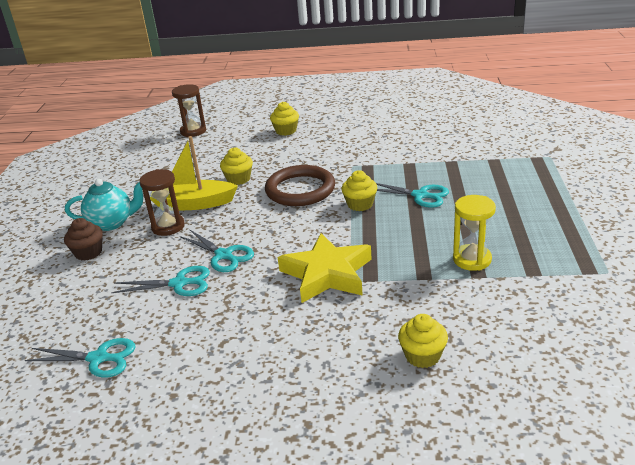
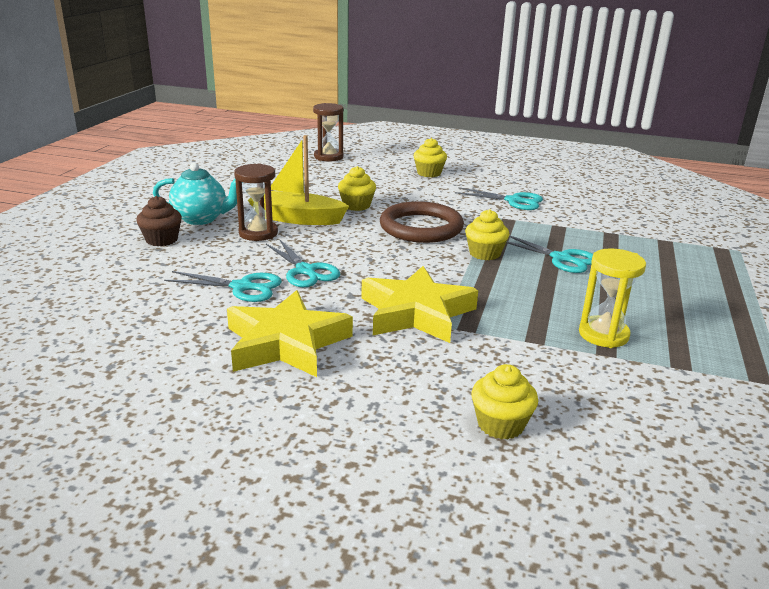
camera: 10 degrees right, 5 degrees down
turquoise scissors [25,338,135,378] -> turquoise scissors moved to [455,187,543,210]
none -> yellow star [227,290,353,377]

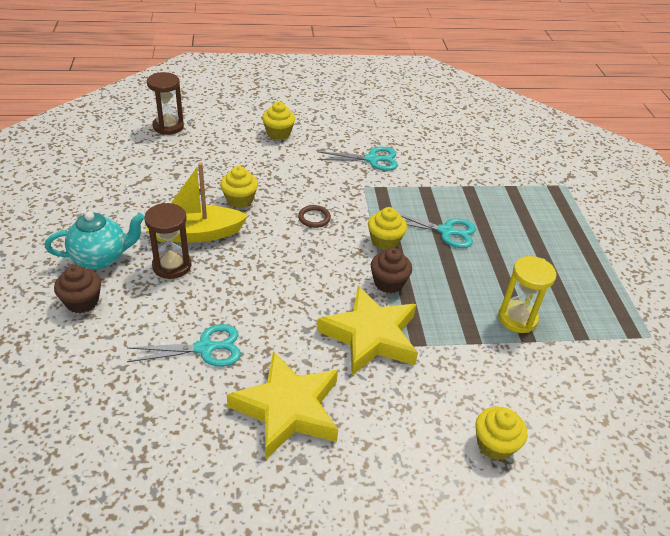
camera: 25 degrees left, 15 degrees up
turquoise scissors [266,239,340,287] -> none
brown ring [380,201,464,243] -> brown ring [298,205,331,228], size x0.42
none -> brown cupcake [371,248,412,293]

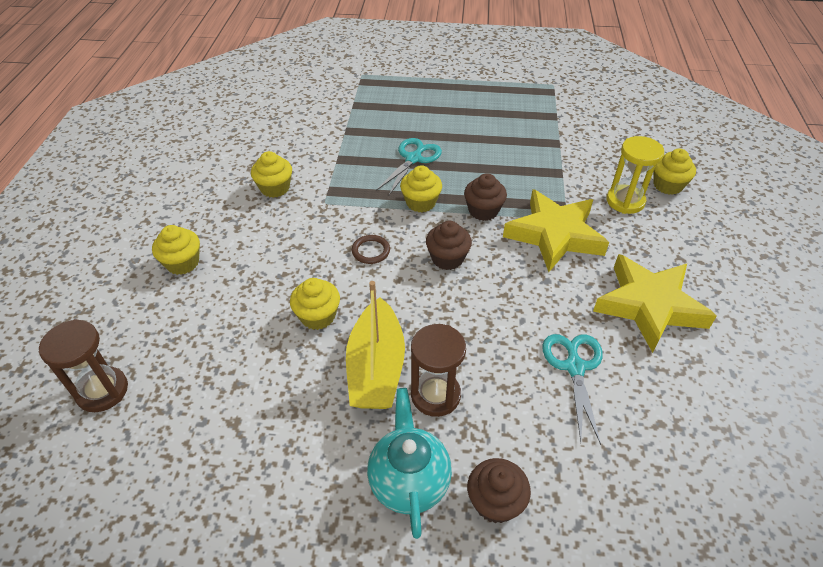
camera: 75 degrees left, 5 degrees up
turquoise scissors [318,147,398,171] -> yellow cupcake [251,151,292,198]
yellow hourglass [498,256,556,333] -> yellow hourglass moved to [606,136,664,214]
none -> brown cupcake [426,221,472,270]

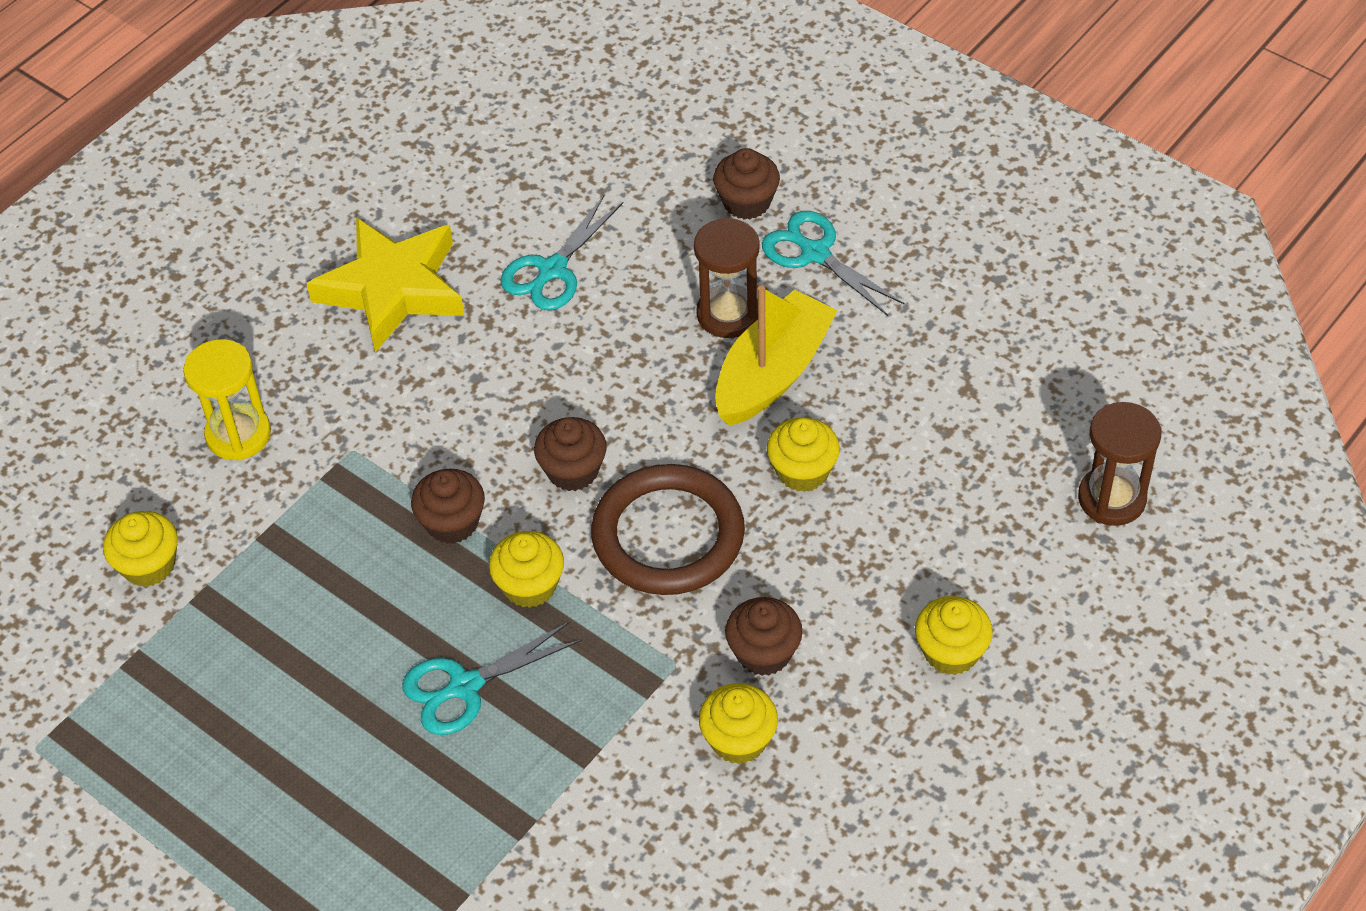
camera: 145 degrees left, 5 degrees up
brown ring [352,235,390,264] -> brown ring [591,464,745,595], size x2.40
turquoise teapot [367,388,452,539] -> turquoise scissors [762,211,905,316]
yellow star [503,189,609,272] -> none
yellow cupcake [654,148,696,195] -> yellow cupcake moved to [103,511,178,587]
none -> brown cupcake [725,597,803,676]

